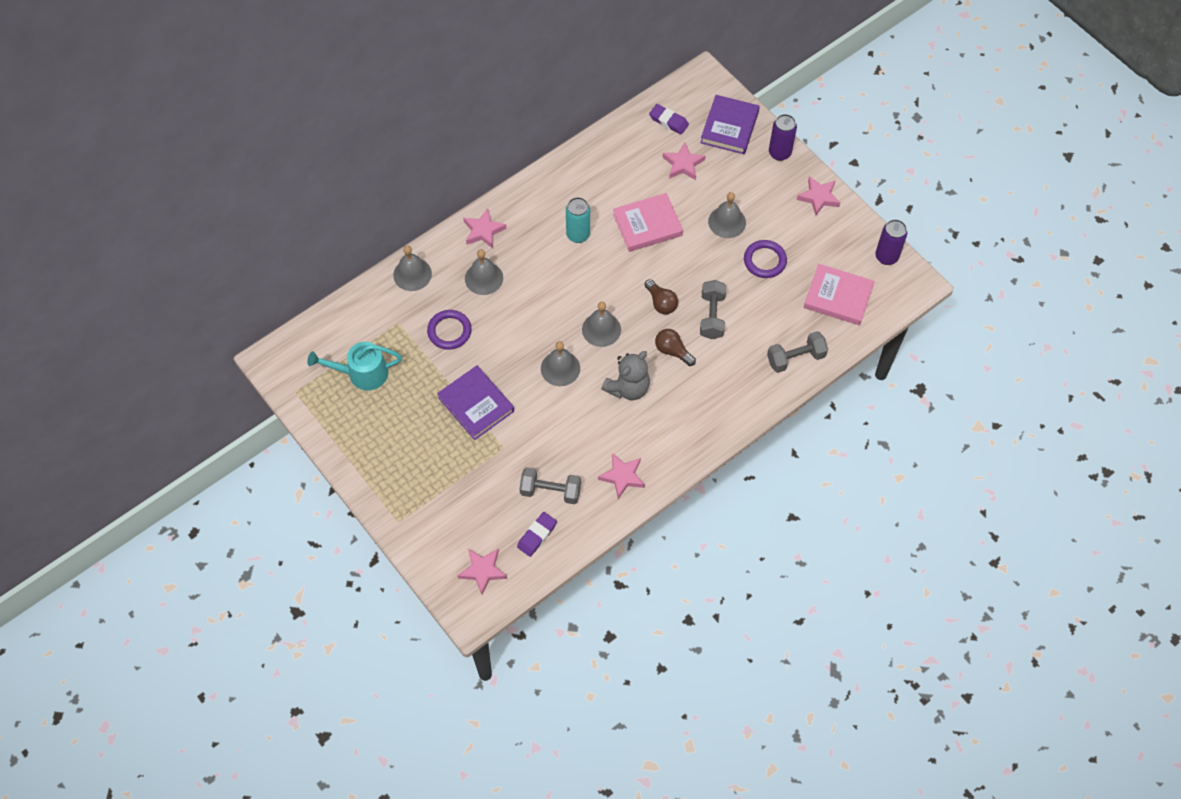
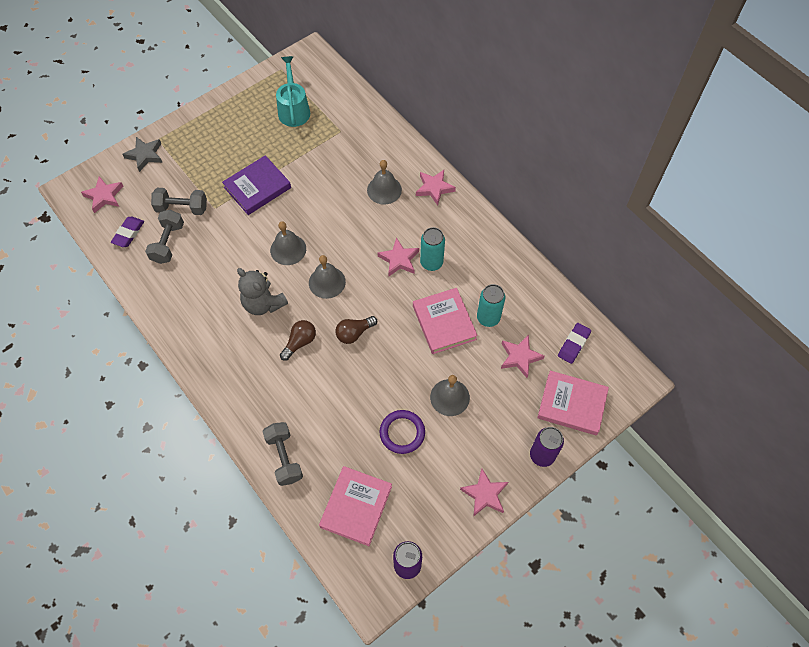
camera: 90 degrees right, 0 degrees up
grey bell [393,245,432,291] -> none
purple ring [427,310,472,350] -> none
purple eraser [517,512,557,557] -> purple eraser turned 75 degrees clockwise [111,217,144,247]
pink star [598,453,645,499] -> pink star moved to [378,237,419,276]
purple book [700,95,760,154] -> pink book [537,371,609,435]
grey dumbbell [700,280,726,339] -> grey dumbbell moved to [151,188,207,215]
none -> grey star [123,137,163,172]
none -> turquoise can [477,284,505,327]

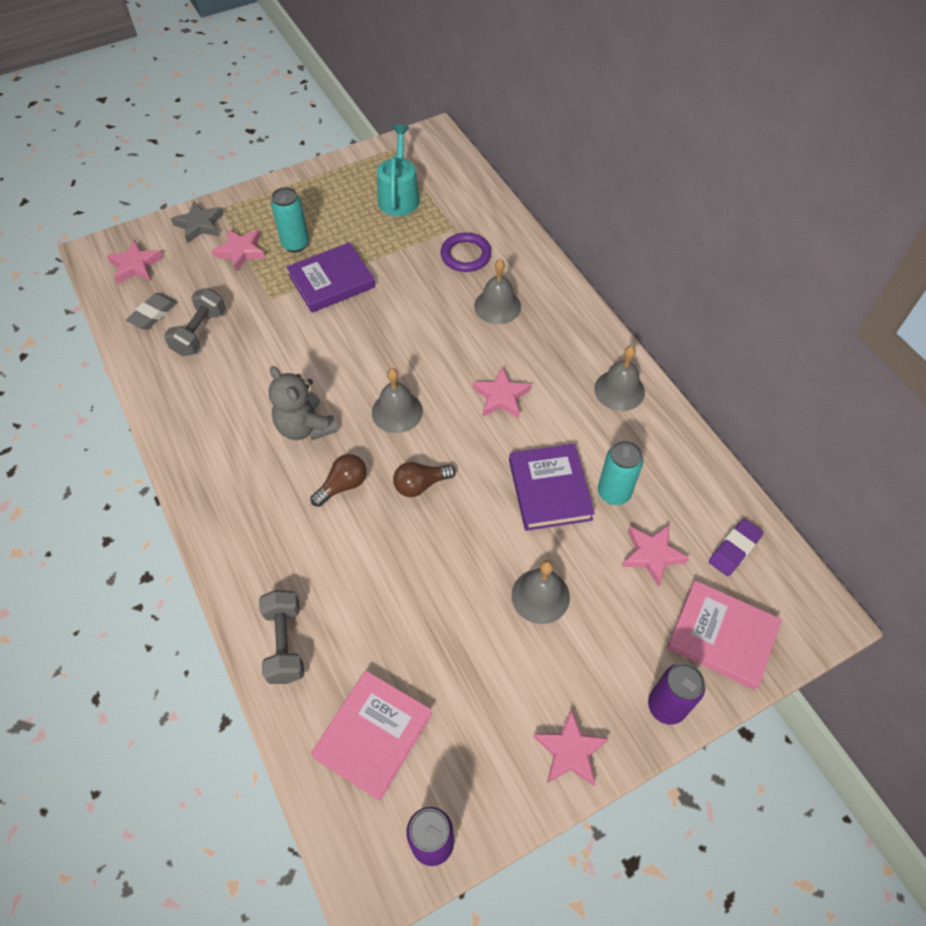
camera: 10 degrees right, 5 degrees down
purple eraser [111,217,144,247] -> grey eraser [126,293,177,330]
grey dumbbell [151,188,207,215] -> none
grey bell [270,221,306,265] -> grey bell moved to [594,346,645,411]
purple ring [380,410,425,454] -> purple ring moved to [441,233,491,272]
pink book [413,288,478,354] -> purple book [509,444,595,531]
pink star [416,170,456,205] -> pink star moved to [211,229,265,272]
turquoise can [420,227,445,271] -> turquoise can moved to [271,187,309,252]

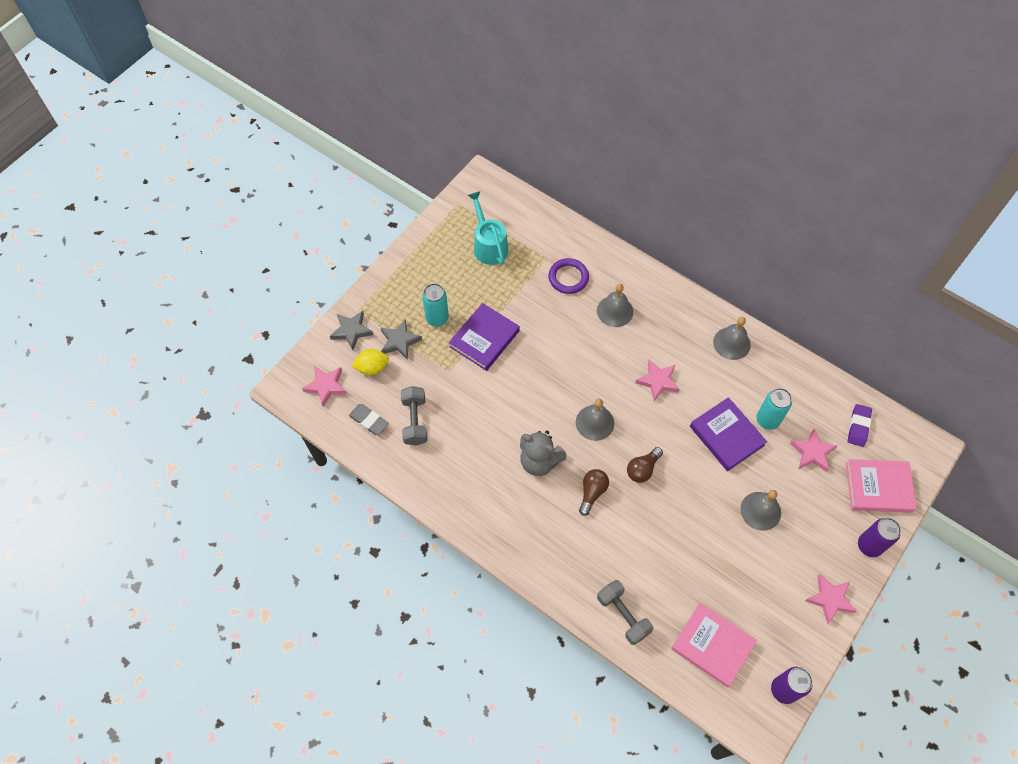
camera: 25 degrees left, 5 degrees up
grey eraser [126,293,177,330] -> grey eraser turned 60 degrees counterclockwise [349,404,389,435]
pink star [211,229,265,272] -> grey star [381,319,422,360]
pink book [311,670,432,801] -> pink book turned 60 degrees counterclockwise [671,603,757,688]
none -> yellow lemon [352,349,389,375]

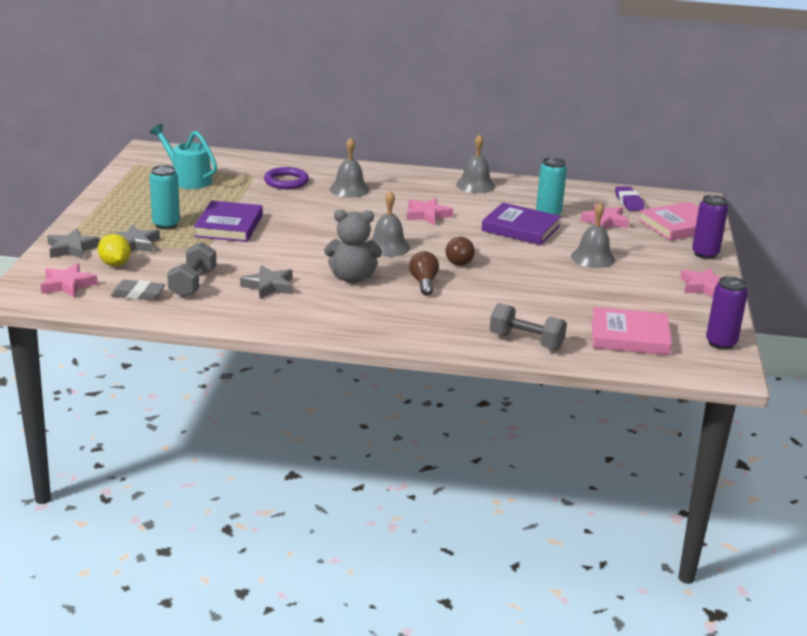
camera: 30 degrees left, 35 degrees down
yellow lemon [352,349,389,375] -> yellow lemon turned 75 degrees counterclockwise [98,234,131,266]
grey dumbbell [401,386,428,446] -> grey dumbbell turned 45 degrees clockwise [167,242,217,298]
none -> grey star [240,265,293,299]

